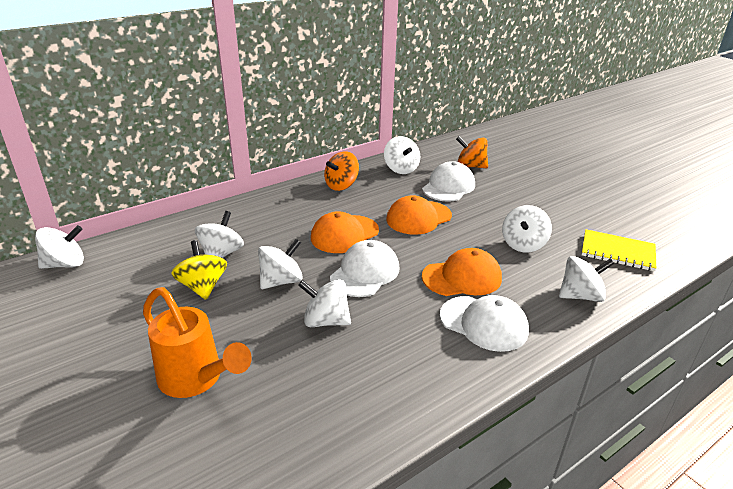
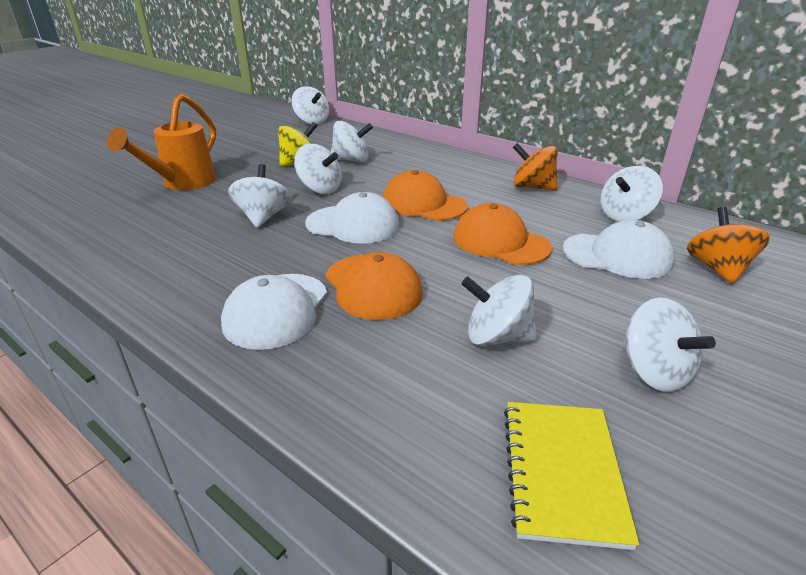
camera: 75 degrees right, 0 degrees up
white spinning top [559,256,614,302] -> white spinning top moved to [623,297,716,392]

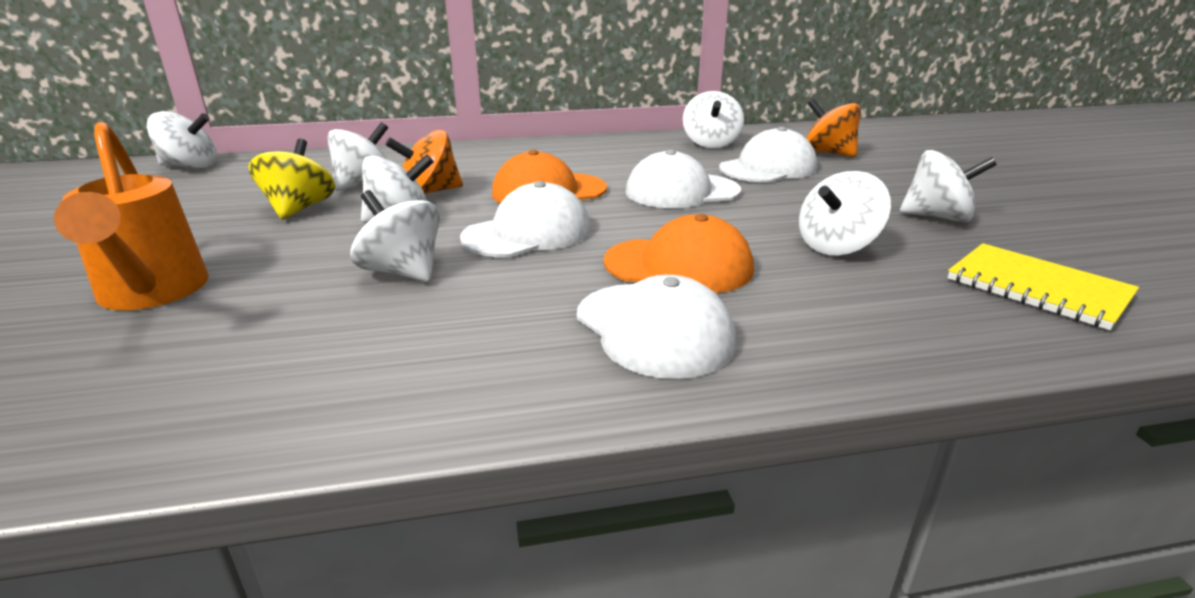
camera: 50 degrees left, 5 degrees down
orange cap [453,203,552,265] -> white cap [626,149,741,208]
orange spinning top [513,143,557,191] -> orange spinning top moved to [385,130,463,194]

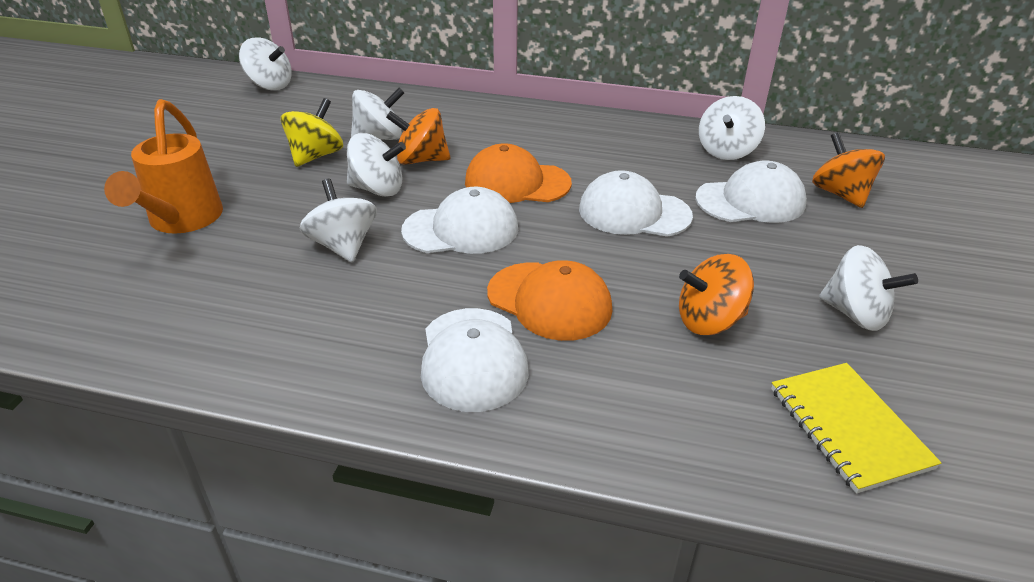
camera: 25 degrees right, 10 degrees up
white spinning top [799,171,891,256] -> orange spinning top [679,254,754,335]

